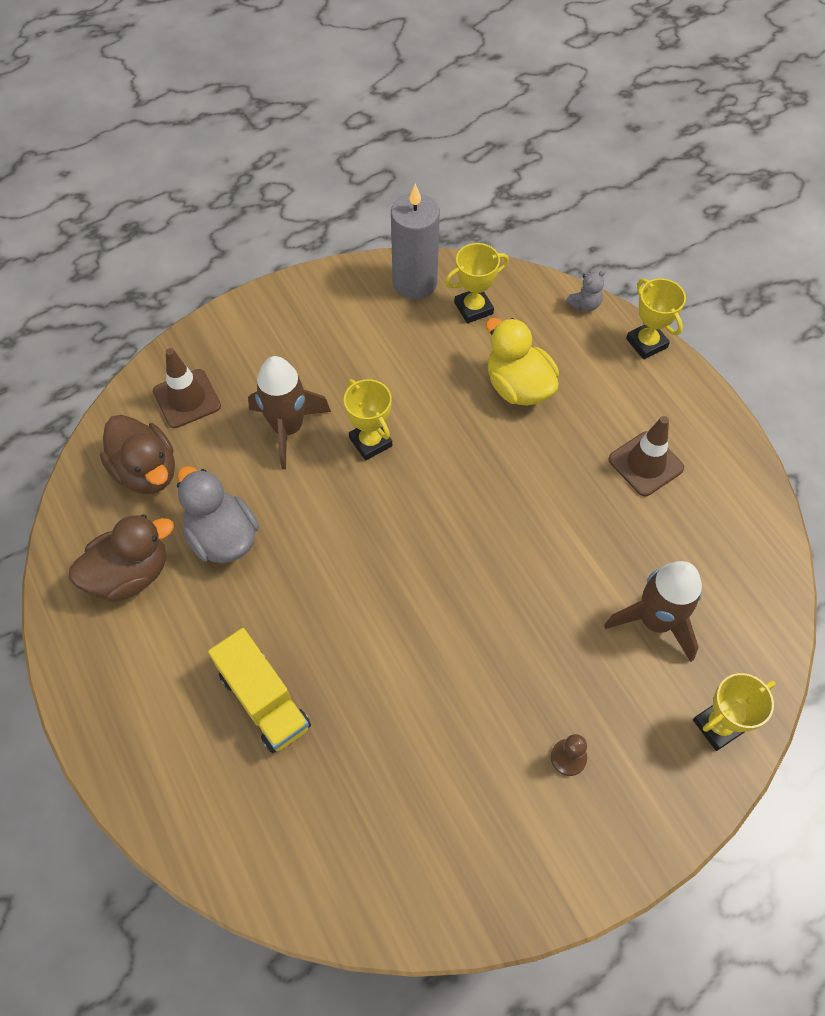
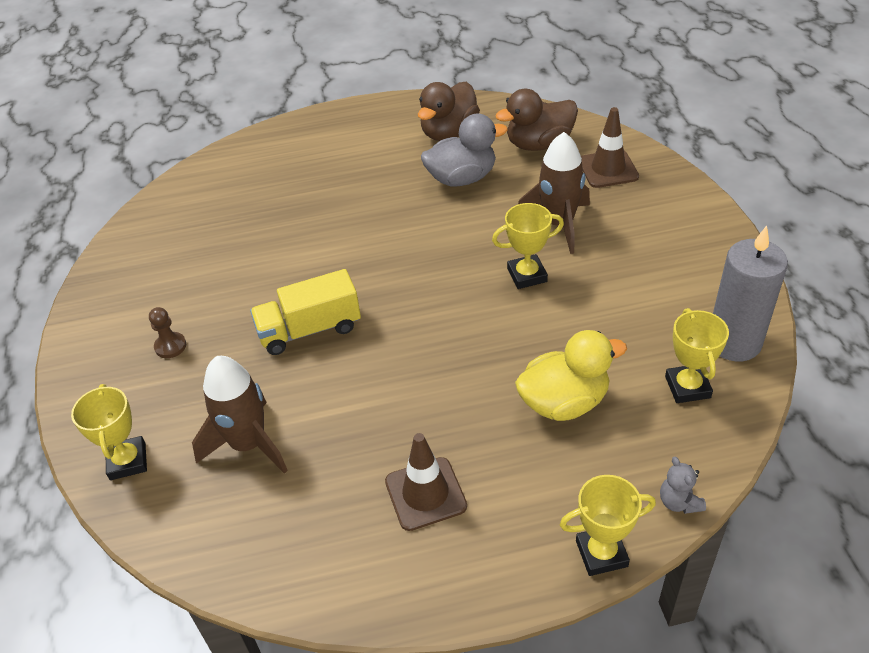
camera: 110 degrees right, 15 degrees down
brown duck [69,514,174,602] -> brown duck turned 45 degrees clockwise [418,82,480,141]
yellow truck [208,628,311,753] -> yellow truck moved to [250,269,361,355]

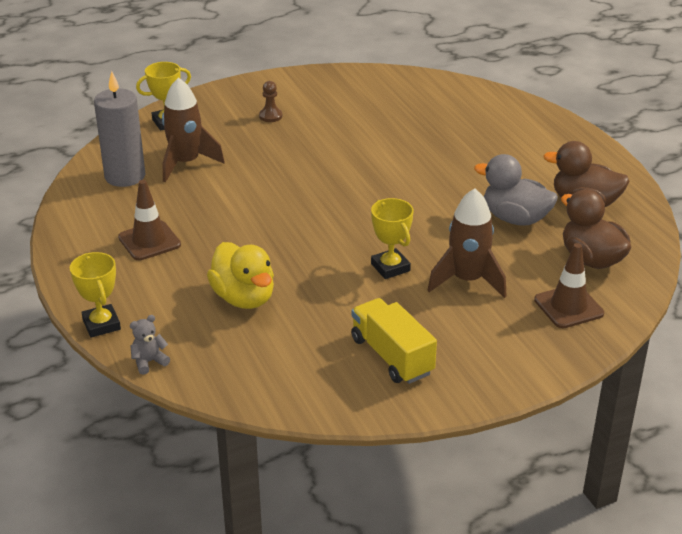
camera: 75 degrees right, 10 degrees down
yellow truck [250,269,361,355] -> yellow truck moved to [351,298,437,384]
grey duck [421,114,508,186] -> grey duck turned 150 degrees clockwise [474,154,558,226]
yellow trophy [665,308,729,403] -> none
grey candle [713,226,788,362] -> grey candle moved to [94,71,145,187]

